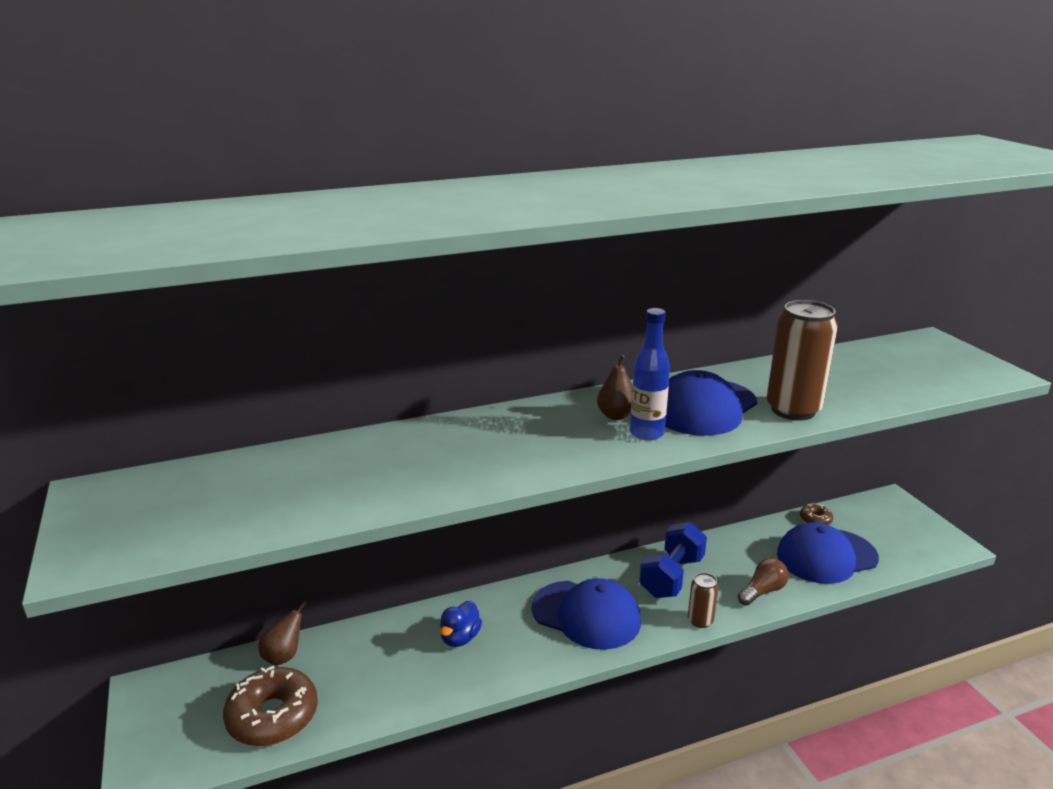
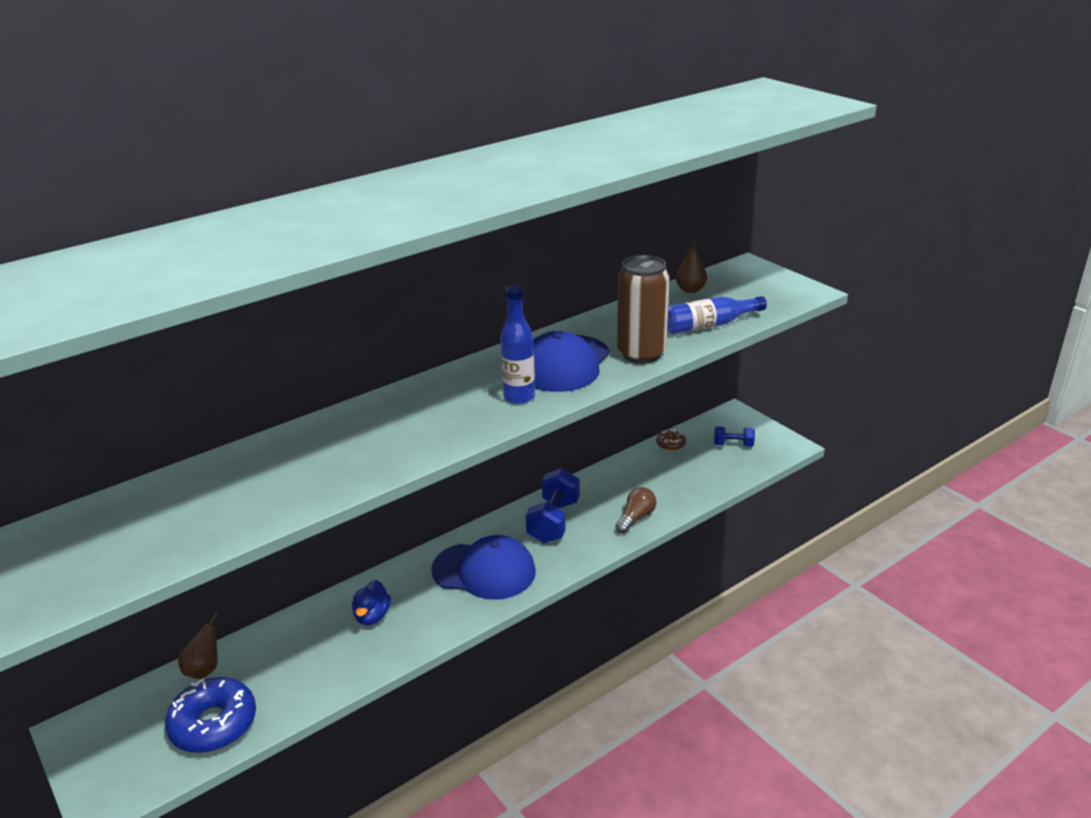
camera: 15 degrees left, 5 degrees up
brown donut [223,665,318,746] -> blue donut [165,677,256,753]
brown pear [597,355,632,420] -> brown pear moved to [675,240,707,293]
brown can [688,573,718,628] -> none
blue cap [777,522,879,584] -> none
none -> blue bottle [667,296,767,334]
none -> blue dumbbell [714,426,755,447]

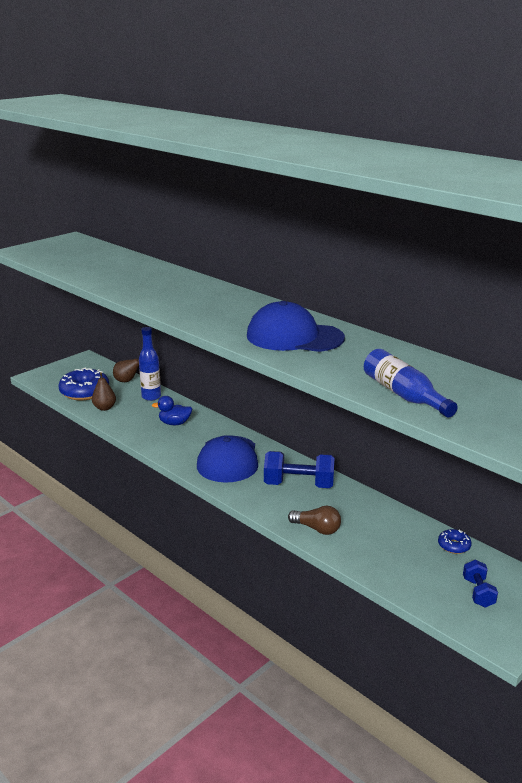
camera: 80 degrees right, 5 degrees down
blue bottle [500,285,535,404] -> blue bottle moved to [139,327,161,401]
brown can [617,255,670,363] -> none
brown donut [656,430,686,451] -> blue donut [438,529,472,554]
brown pear [675,240,707,293] -> brown pear moved to [92,372,116,411]

